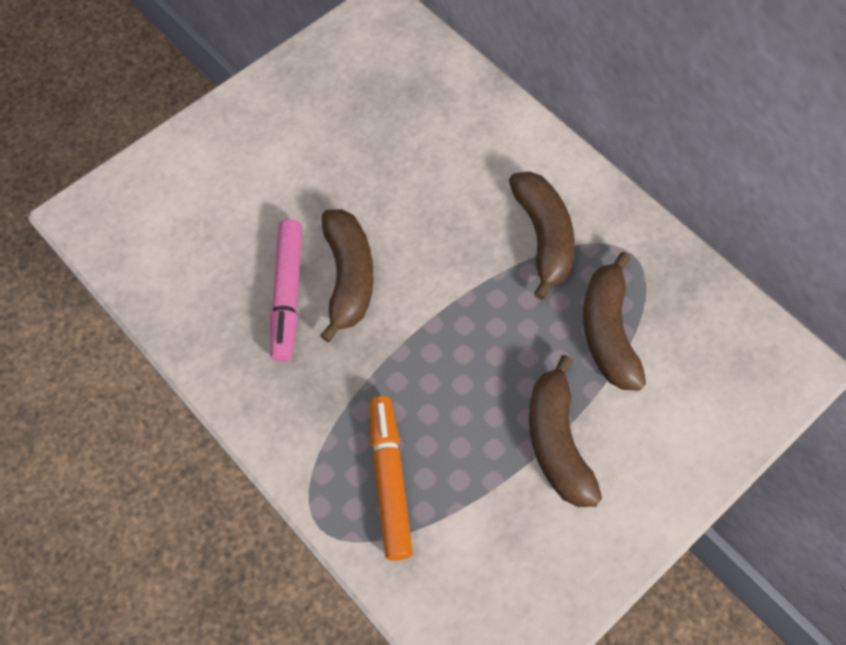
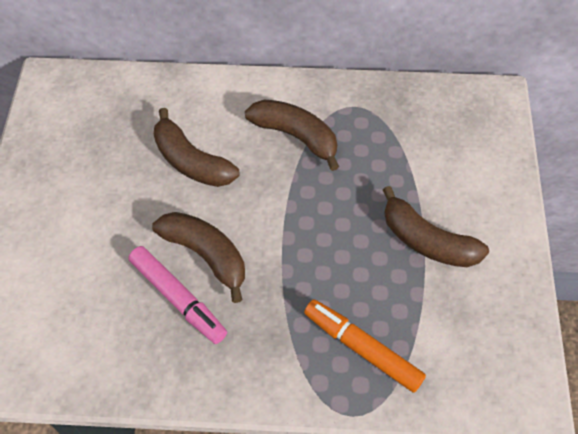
camera: 45 degrees left, 5 degrees down
brown banana [583,252,646,391] -> brown banana moved to [154,108,239,187]

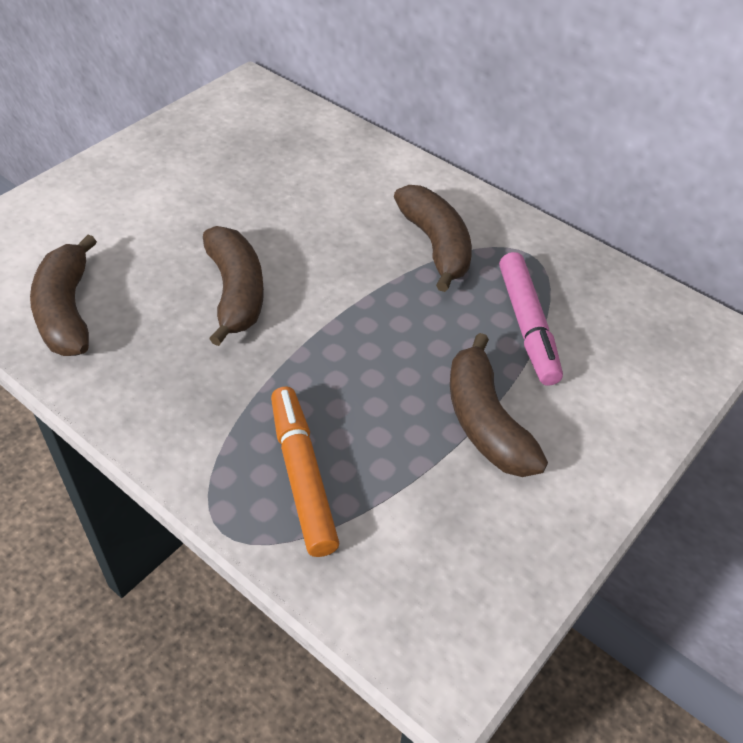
camera: 35 degrees right, 10 degrees down
pink marker [128,246,227,344] -> pink marker moved to [499,252,563,386]
brown banana [154,108,239,187] -> brown banana moved to [30,235,97,356]

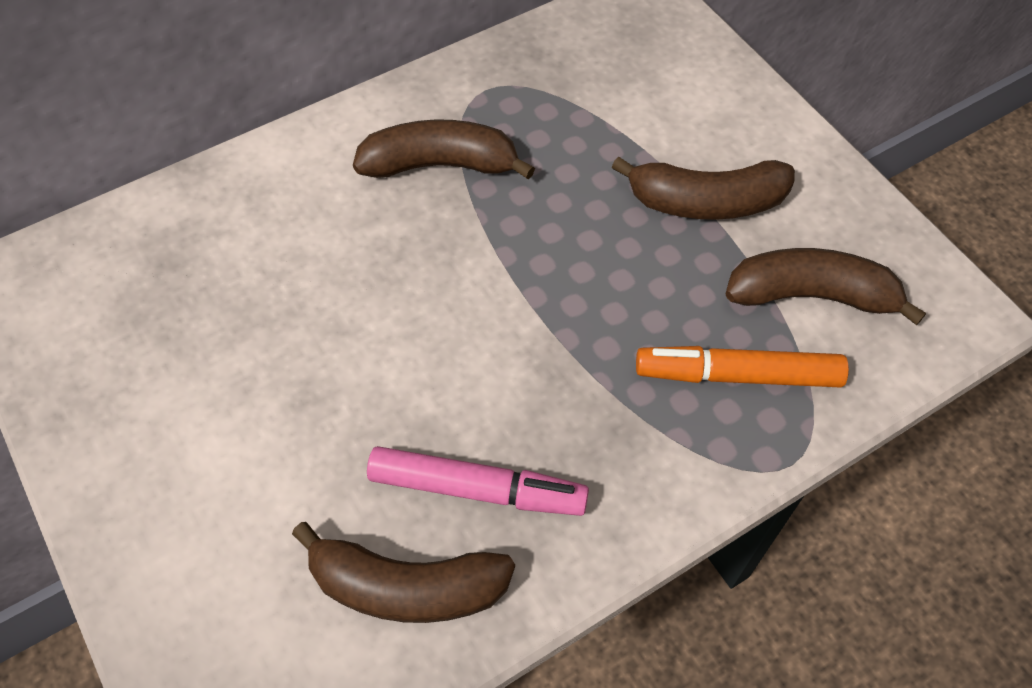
camera: 70 degrees left, 10 degrees up
brown banana [203,226,264,346] -> brown banana moved to [725,248,926,325]
pink marker [499,252,563,386] -> pink marker moved to [367,446,589,516]

